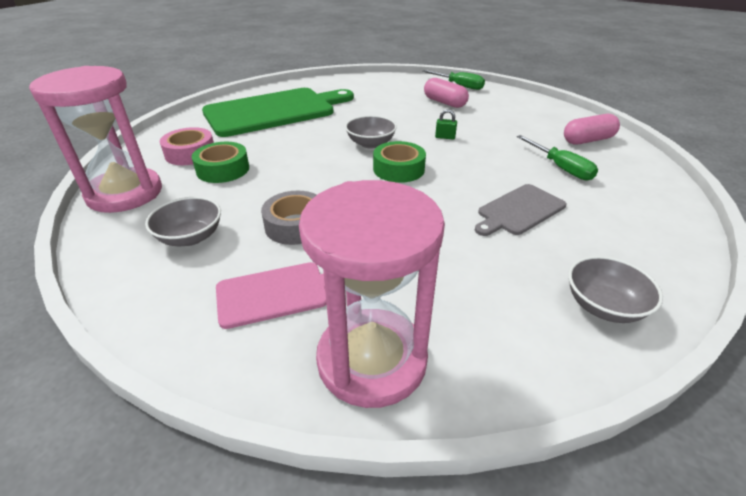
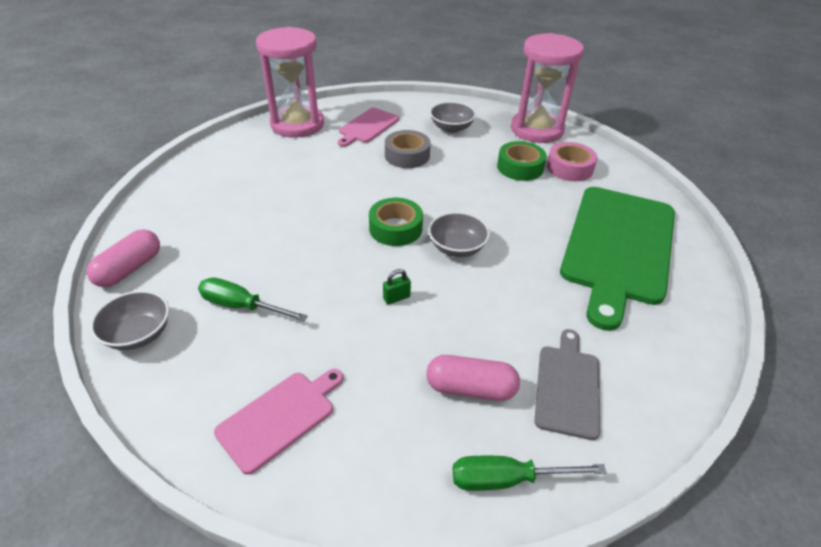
camera: 140 degrees right, 5 degrees up
grey cutting board [475,184,567,236] -> grey cutting board moved to [534,329,600,440]
pink capsule [564,114,620,144] -> pink capsule moved to [86,229,160,287]
grey bowl [568,256,663,323] -> grey bowl moved to [90,290,169,350]
none -> pink cutting board [214,369,343,475]

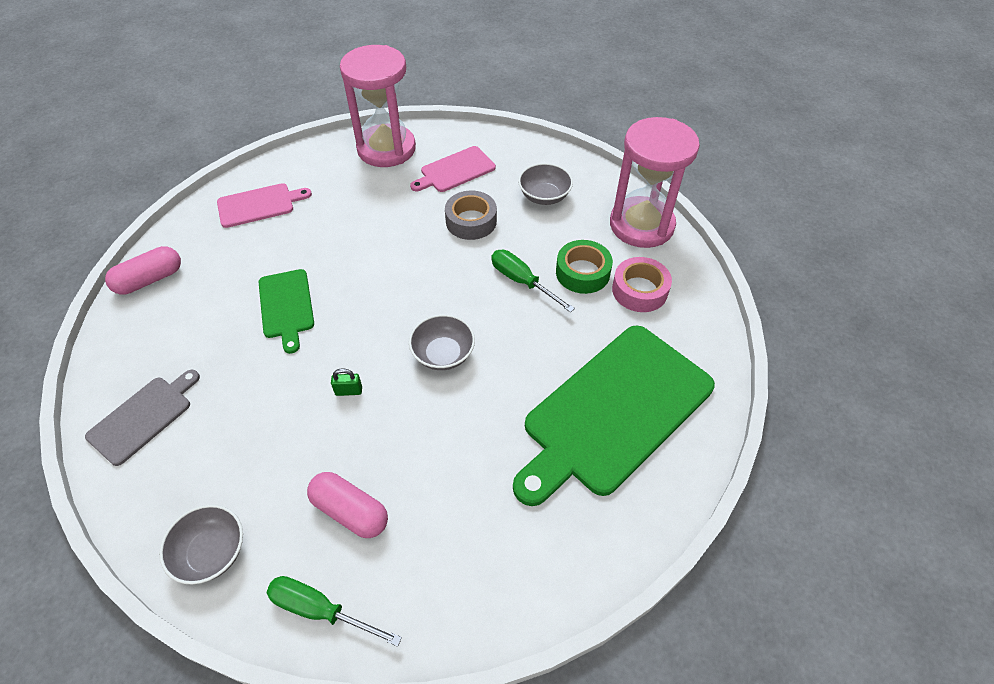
camera: 25 degrees right, 10 degrees up
grey bowl [90,290,169,350] -> grey bowl moved to [159,504,243,585]
green screwdriver [198,278,308,321] -> green screwdriver moved to [491,250,575,313]
pink cutting board [214,369,343,475] -> pink cutting board moved to [217,183,312,228]
green tape [369,198,423,246] -> none
grey cutting board [534,329,600,440] -> grey cutting board moved to [85,370,200,466]
none -> green cutting board [259,269,314,354]

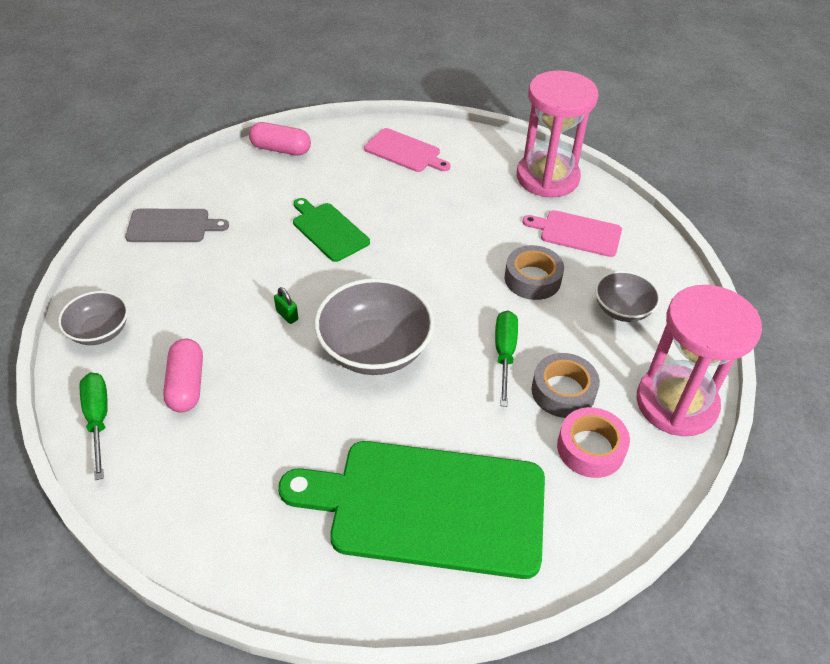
camera: 50 degrees right, 5 degrees down
green cutting board [259,269,314,354] -> green cutting board turned 105 degrees clockwise [293,198,370,262]
grey bowl [409,314,475,370] -> grey bowl [314,278,434,375], size x1.73
green tape [556,240,613,294] -> grey tape [532,353,600,418]

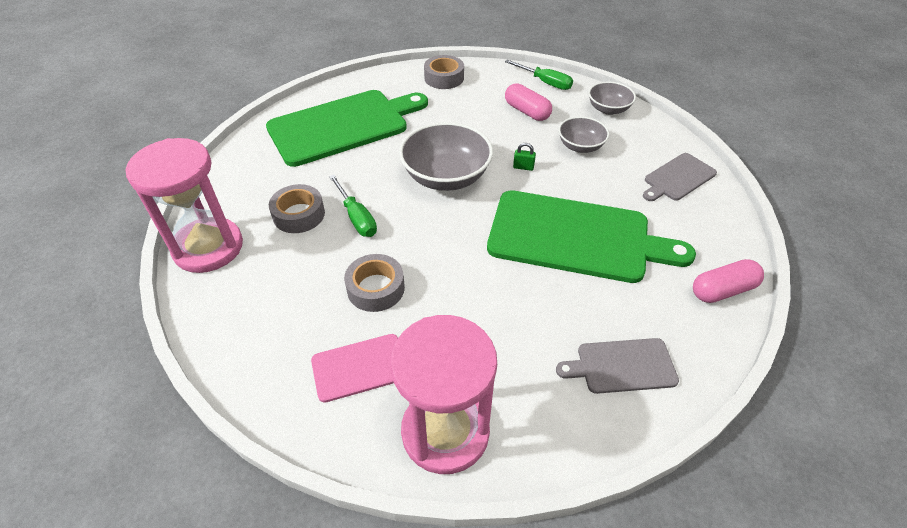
camera: 145 degrees right, 0 degrees up
green cutting board [293,198,370,262] -> green cutting board [487,190,696,283], size x2.04
pink cutting board [364,128,450,172] -> grey cutting board [556,338,679,394]
pink tape [557,407,630,478] -> none
grey bowl [595,271,660,322] -> grey bowl moved to [558,116,609,153]
none -> grey tape [424,55,464,89]

